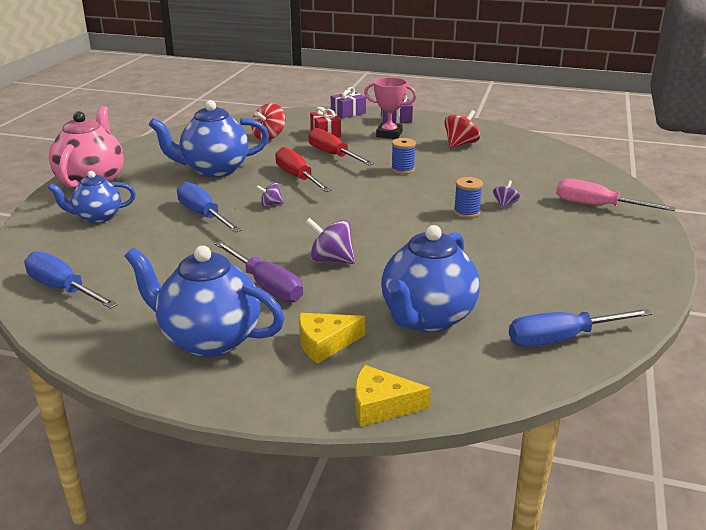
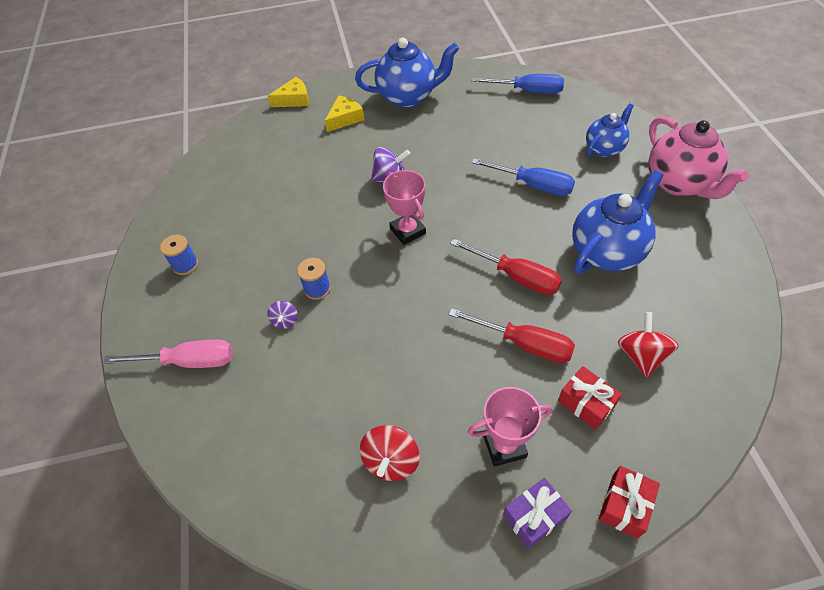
camera: 155 degrees right, 25 degrees up
purple screwdriver [215,241,303,302] -> none
purple spinning top [256,183,284,207] -> none
purple gift [331,87,366,118] -> red gift [599,466,660,539]
blue teapot [381,225,480,332] -> none
blue spool [391,138,416,174] -> blue spool moved to [160,234,199,275]
blue screwdriver [509,309,652,347] -> none
none -> pink trophy [383,170,426,245]

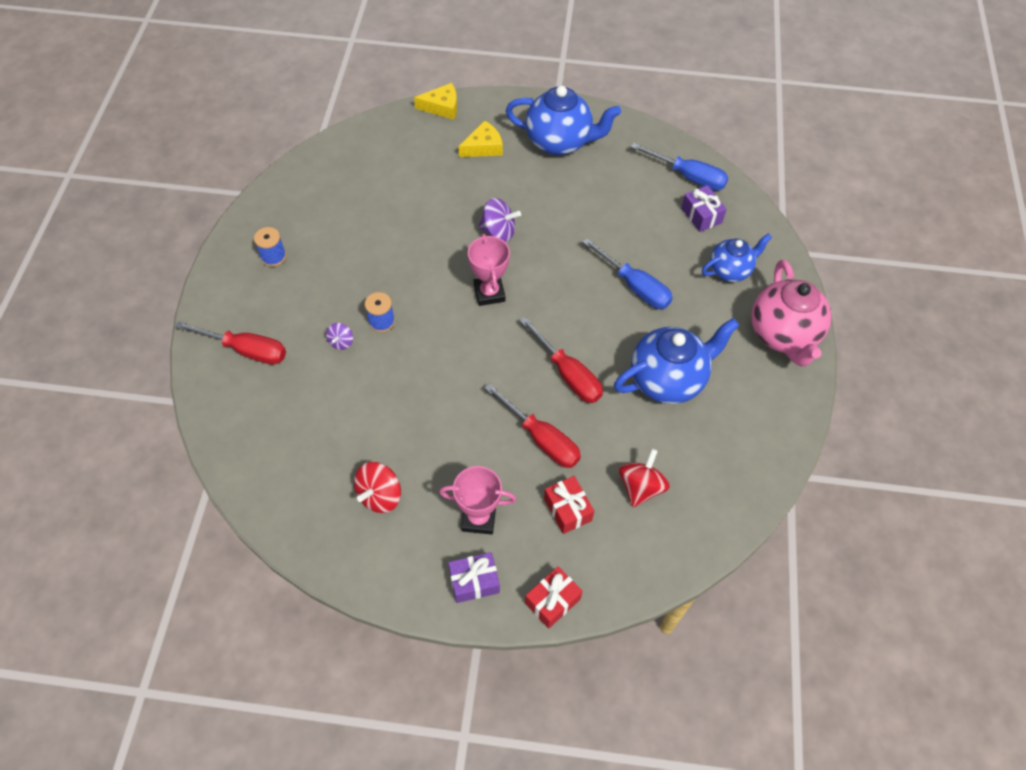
camera: 15 degrees right, 5 degrees up
pink screwdriver [103,339,233,368] -> red screwdriver [175,321,286,365]
none -> purple gift [681,185,727,232]

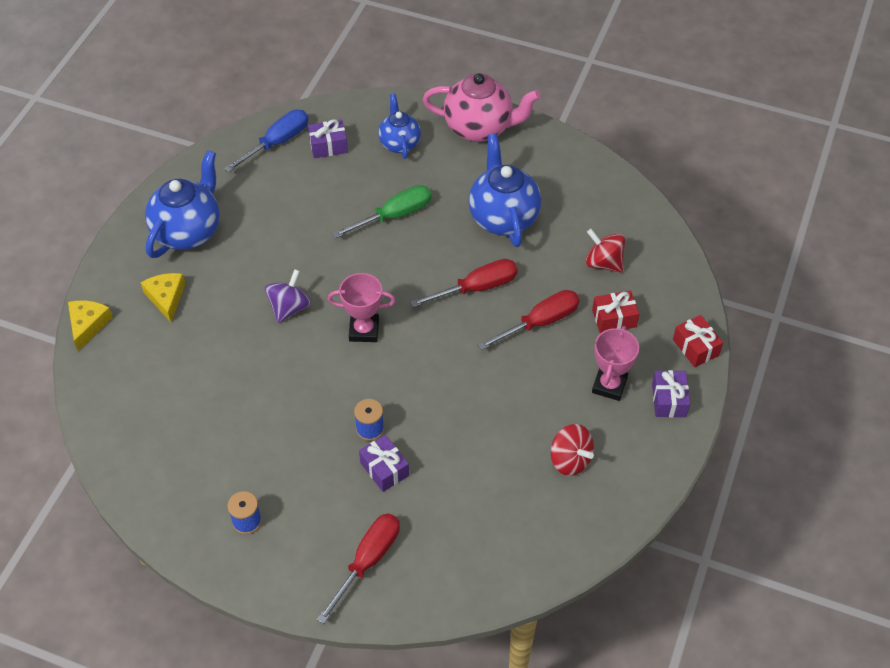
camera: 75 degrees left, 5 degrees down
purple spinning top [326,323,353,350] -> purple gift [359,435,409,492]
blue screwdriver [582,238,673,309] -> green screwdriver [332,185,432,239]

